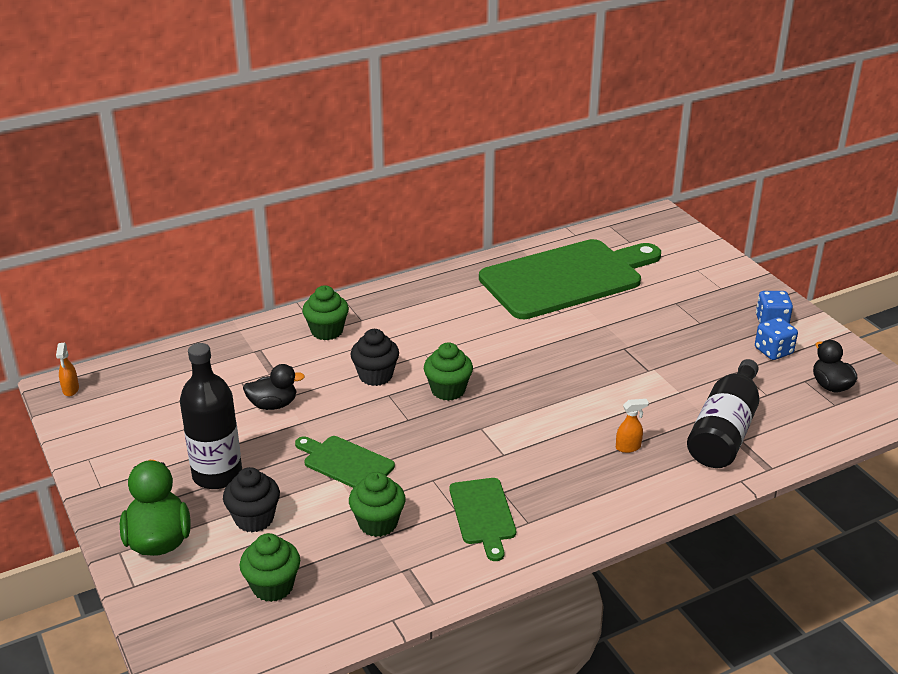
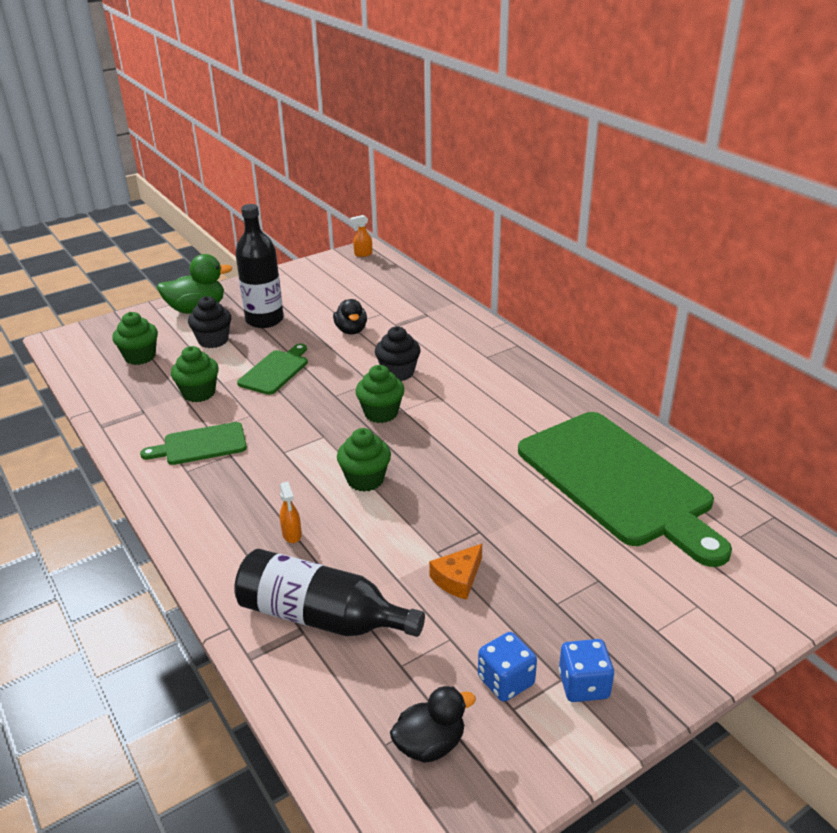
camera: 85 degrees right, 0 degrees up
green cupcake [302,285,349,340] -> green cupcake moved to [337,428,391,492]
none -> orange cheese [429,544,482,600]

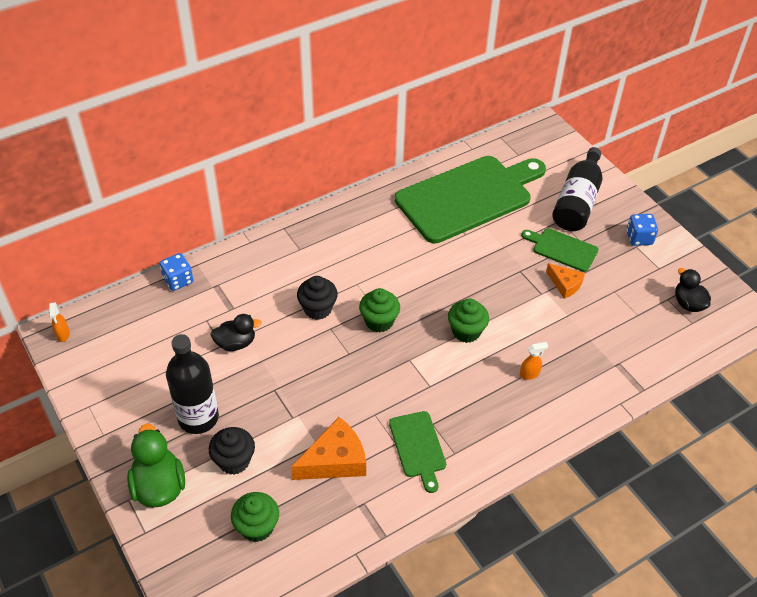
camera: 90 degrees left, 15 degrees up
green cupcake [171,346,219,402] -> orange cheese [291,417,366,480]
black bottle [234,549,425,637] -> black bottle moved to [552,147,602,231]
green cutting board [237,344,308,395] -> green cutting board moved to [521,228,599,272]
blue dice [478,632,537,702] -> blue dice moved to [159,253,193,291]

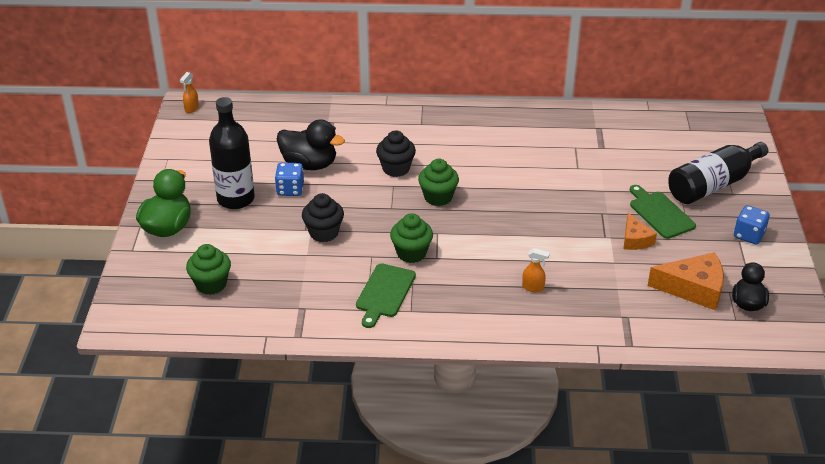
camera: 35 degrees right, 10 degrees down
blue dice [159,253,193,291] -> blue dice moved to [275,163,304,196]
black cupcake [209,427,255,475] -> black cupcake moved to [302,193,344,242]
black duck [210,314,262,351] -> black duck [277,120,345,170], size x1.51
orange cheese [291,417,366,480] -> orange cheese moved to [648,252,724,310]
green cutting board [395,156,546,243] -> none
green cupcake [448,299,489,343] -> green cupcake moved to [390,213,433,263]

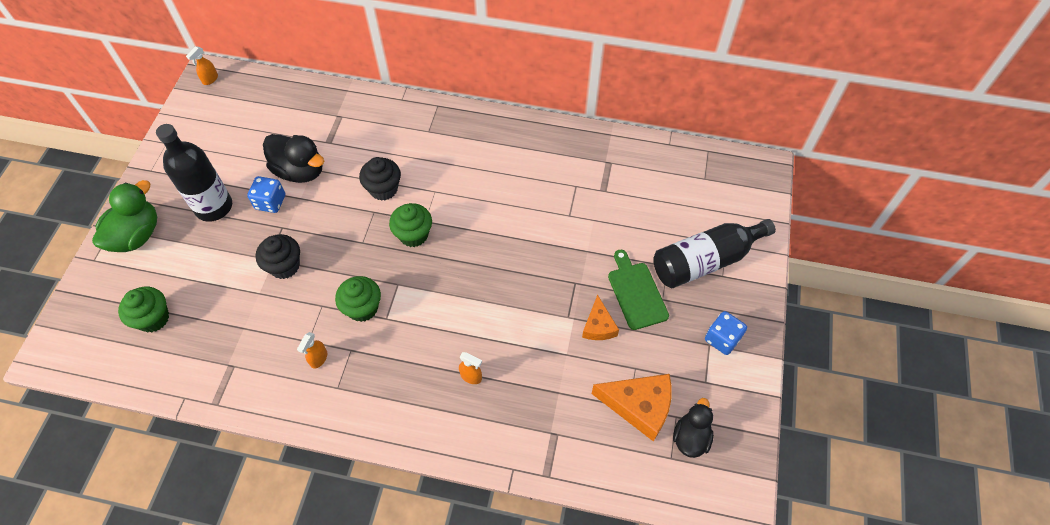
camera: 10 degrees right, 20 degrees up
green cutting board [356,263,416,328] -> orange spray bottle [297,332,327,369]

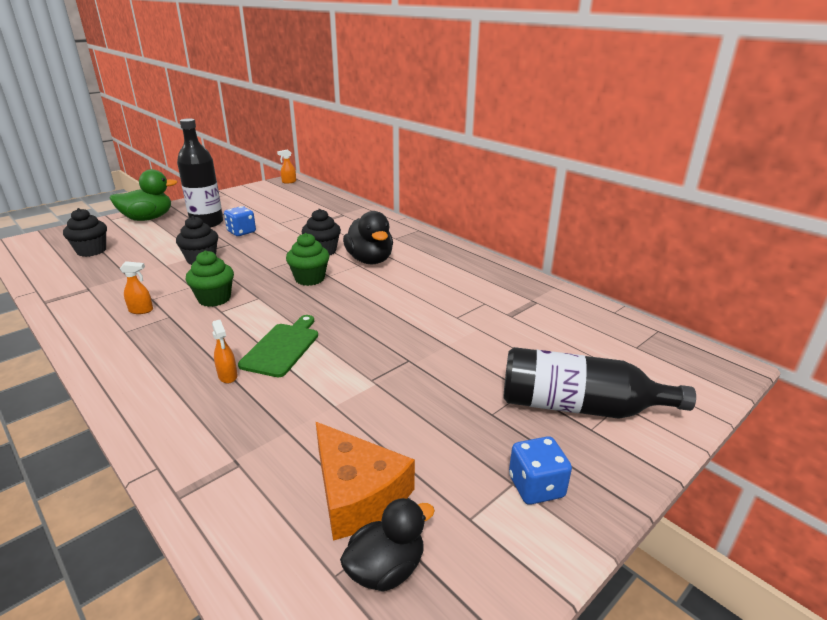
camera: 35 degrees right, 30 degrees down
green cupcake [118,286,169,332] -> black cupcake [63,208,107,257]
black duck [263,134,324,183] -> black duck moved to [343,211,393,264]
orange spray bottle [297,332,327,369] -> orange spray bottle turned 150 degrees counterclockwise [119,261,153,314]
orange cheese [582,295,619,340] -> none
green cutting board [608,250,669,330] -> green cutting board moved to [238,315,318,377]

